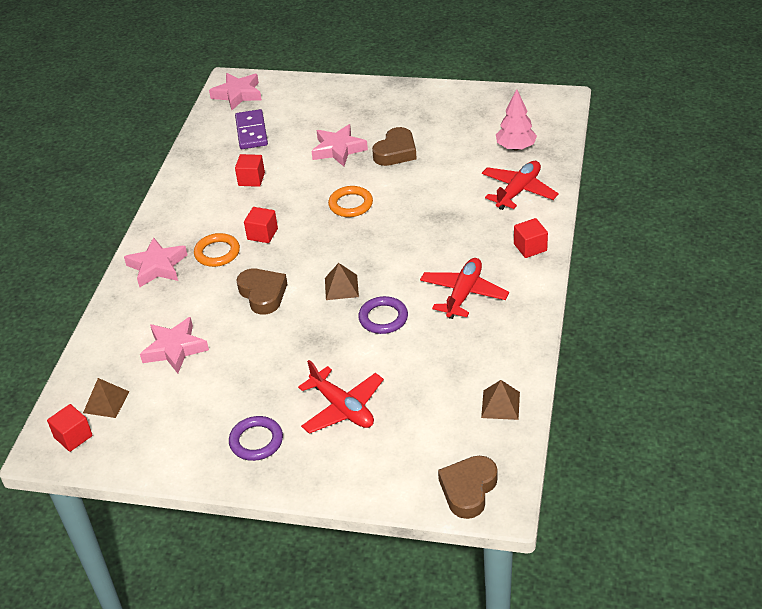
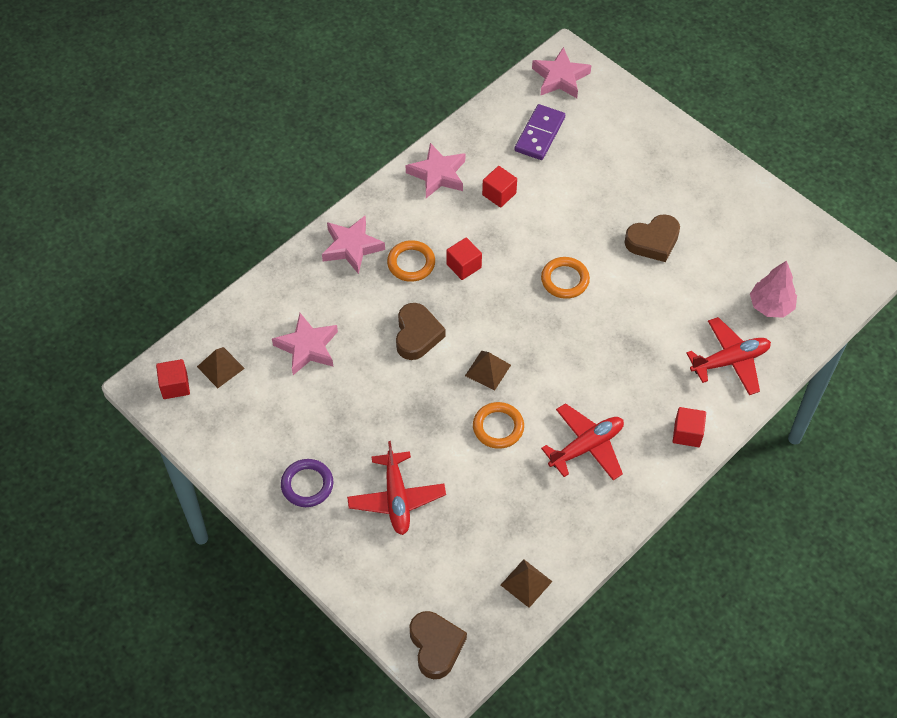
camera: 30 degrees right, 15 degrees up
pink star [311,124,368,167] -> pink star moved to [406,143,465,198]
purple ring [358,296,408,334] -> orange ring [473,402,524,449]
brown heart [438,456,497,519] -> brown heart turned 105 degrees clockwise [410,611,467,679]

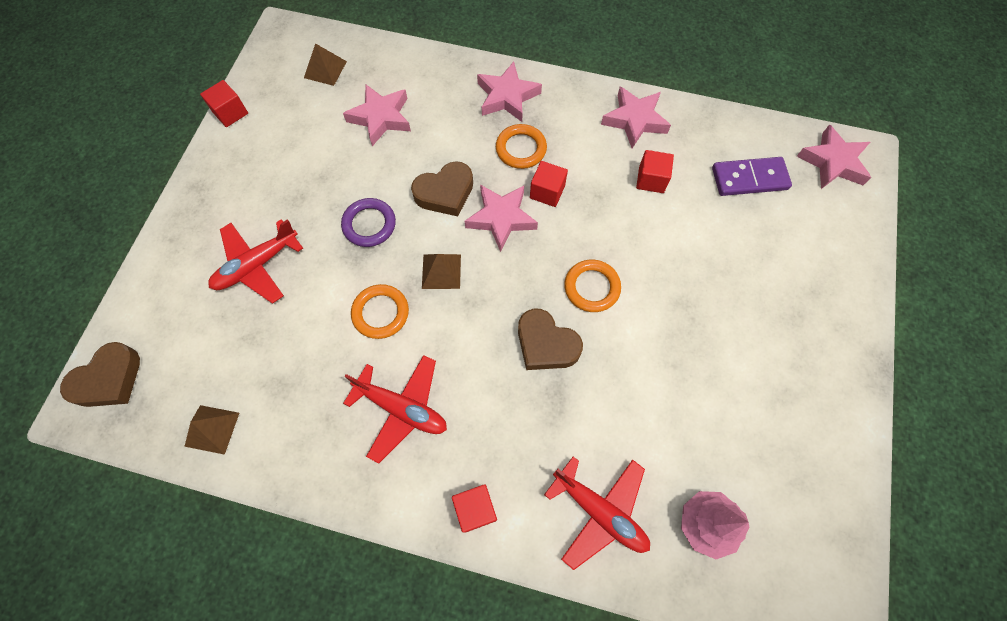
camera: 60 degrees right, 10 degrees up
red cube [156,359,190,399] -> red cube moved to [200,80,248,127]
purple ring [281,459,334,507] -> purple ring moved to [341,198,396,247]
brown heart [624,214,680,262] -> brown heart moved to [518,309,583,370]
none -> pink star [465,185,538,252]

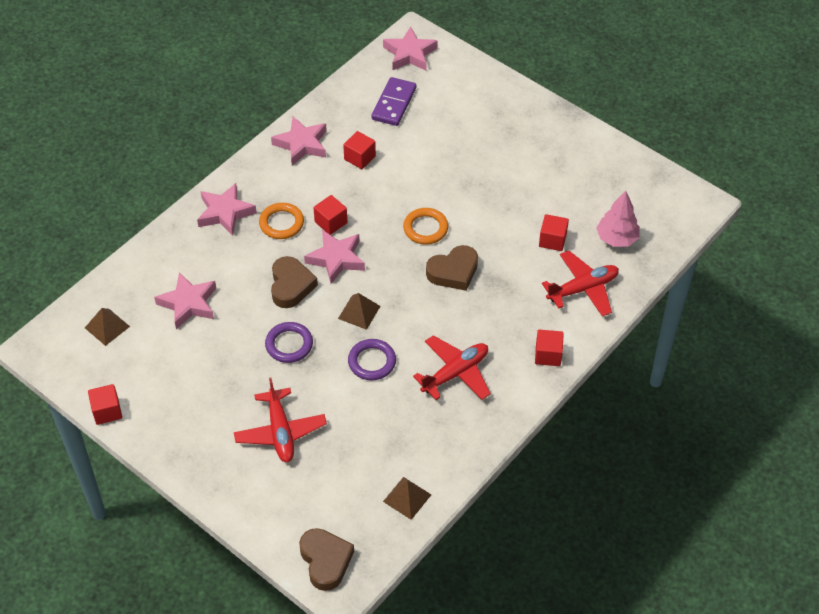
camera: 65 degrees left, 15 degrees down
orange ring [351,284,409,339] -> purple ring [348,339,396,380]
none -> red cube [539,214,569,251]

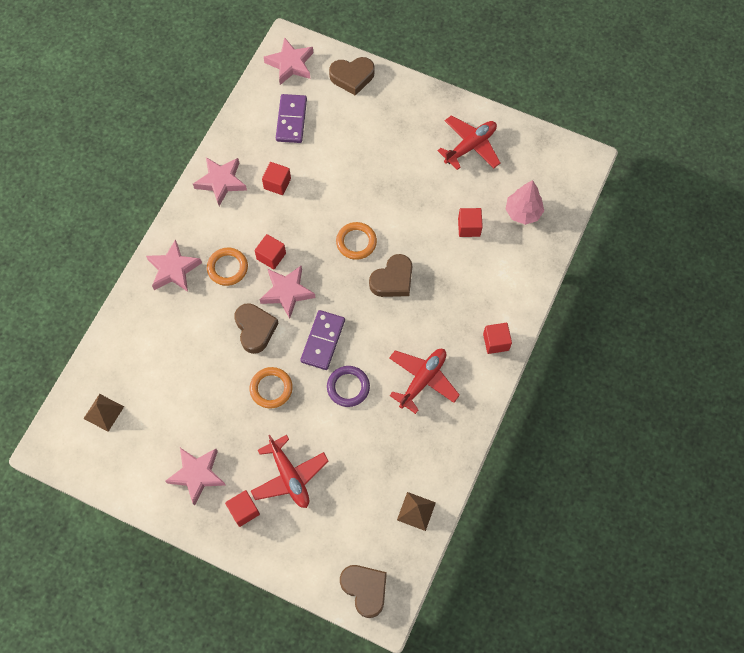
camera: 15 degrees left, 15 degrees up
red cube [88,384,122,425] -> red cube moved to [225,490,260,527]
pink star [154,272,216,329] -> pink star moved to [165,448,226,506]
purple ring [265,322,313,363] -> orange ring [250,367,293,408]
brown pyramid [338,293,381,330] -> purple domino [300,310,345,370]
red plane [542,251,619,317] -> red plane moved to [438,115,500,170]
none -> brown heart [329,57,374,96]

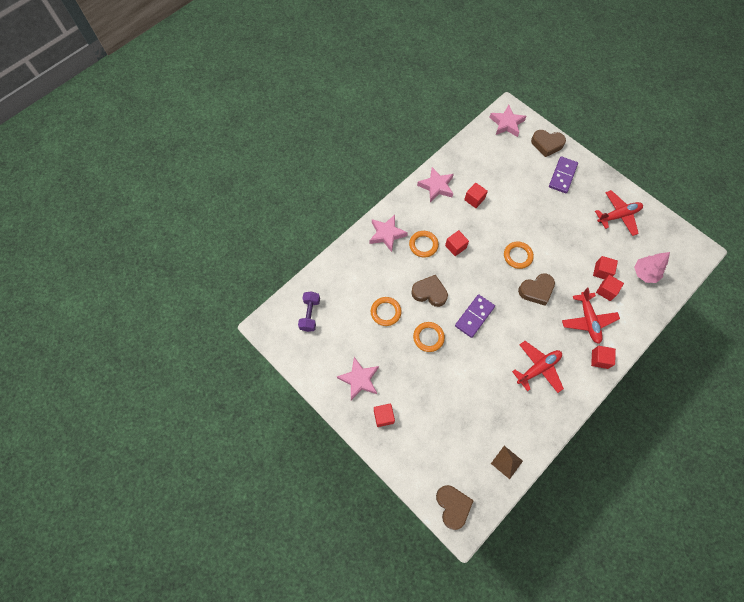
camera: 20 degrees right, 0 degrees up
brown pyramid [83,394,124,432] -> purple dumbbell [298,292,320,332]
brown heart [234,303,278,354] -> brown heart turned 75 degrees counterclockwise [411,275,448,307]
red plane [251,435,328,508] -> red plane moved to [562,287,620,344]
pink star [259,265,316,319] -> none
purple domino [276,94,307,143] -> purple domino moved to [549,156,578,193]
purple ring [327,366,370,407] -> none
none -> orange ring [371,297,402,326]
none -> red cube [596,275,624,301]

